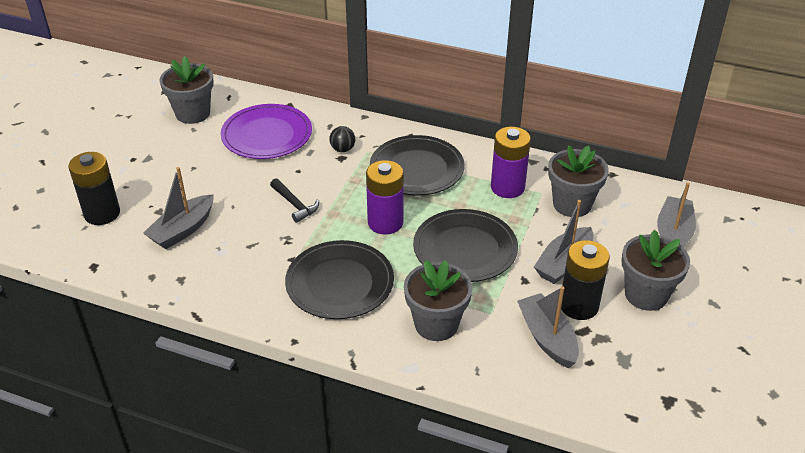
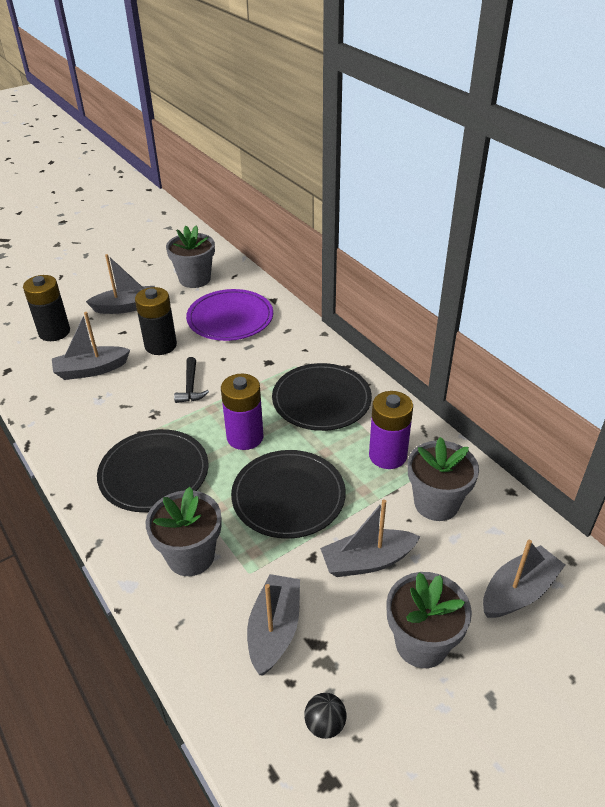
camera: 35 degrees right, 0 degrees up
black ball [329,126,355,152] -> black ball moved to [304,693,347,739]
black battery [561,240,610,320] -> black battery moved to [135,287,177,355]
none -> grey boat [86,254,155,314]

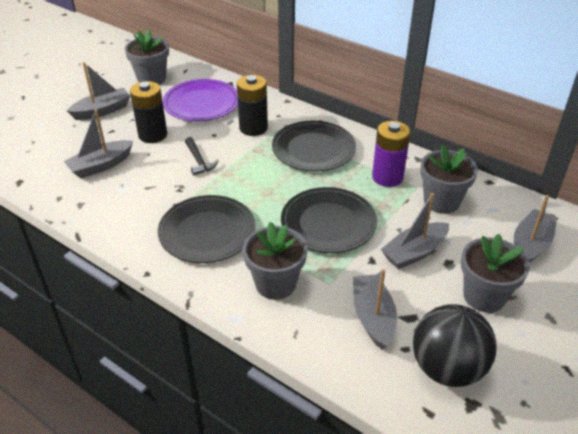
camera: 20 degrees left, 0 degrees up
black battery [23,275,70,341] -> black battery moved to [237,75,268,136]
purple battery [221,374,264,450] -> none
black ball [304,693,347,739] -> black ball [413,304,497,387], size x2.34

